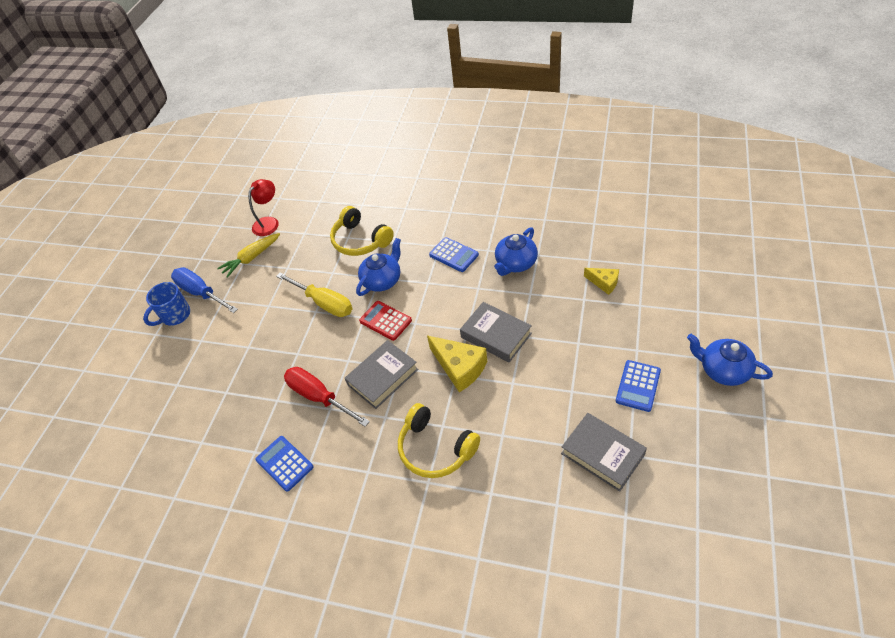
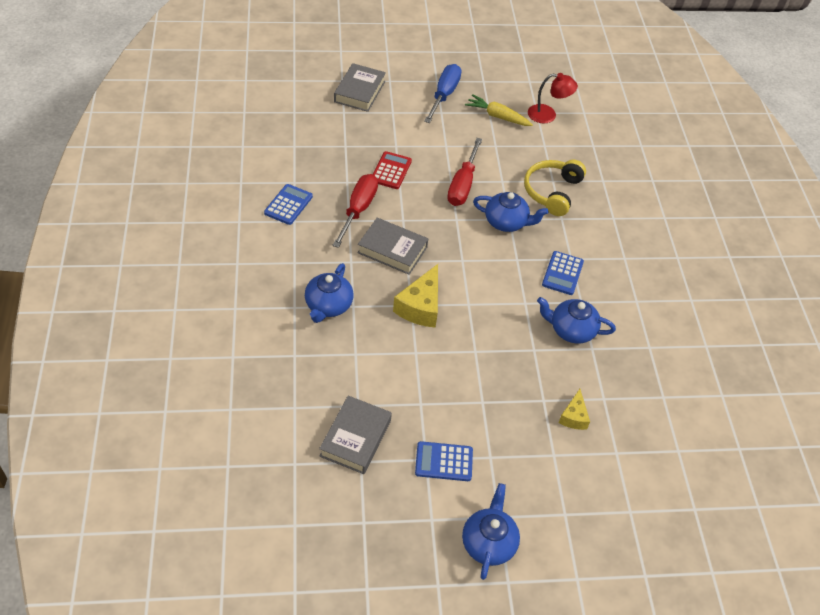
camera: 60 degrees right, 0 degrees up
blue mug [143,282,191,326] -> none
yellow screwdriver [276,272,353,317] -> red screwdriver [447,138,482,206]
red calculator [359,301,412,341] -> red calculator moved to [373,151,412,189]
yellow headphones [398,403,480,478] -> blue teapot [305,263,354,323]
grey book [460,302,532,363] -> grey book moved to [334,63,386,112]

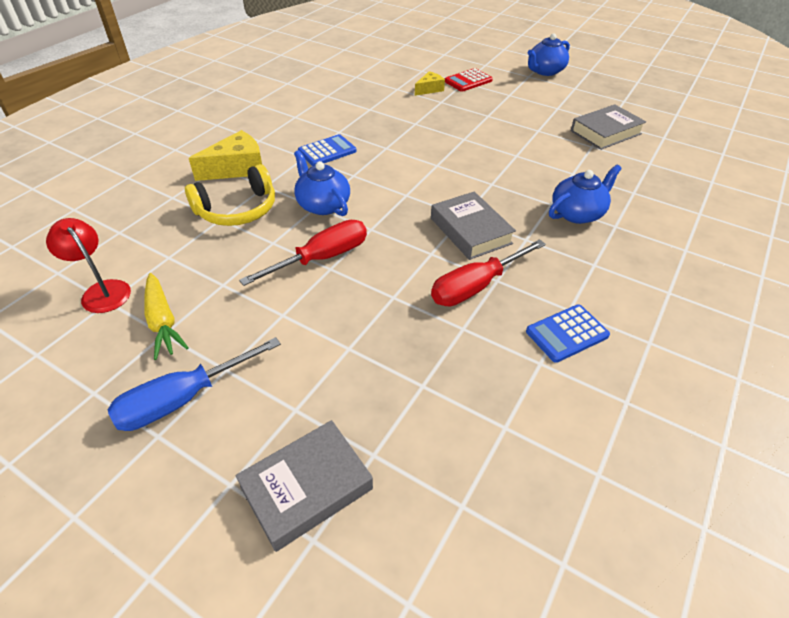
camera: 140 degrees left, 5 degrees down
red calculator [373,151,412,189] -> red calculator moved to [445,68,493,92]
yellow cheese [393,264,438,328] -> yellow cheese moved to [189,130,262,181]
blue calculator [415,441,473,481] -> none
blue teapot [537,297,616,343] -> none

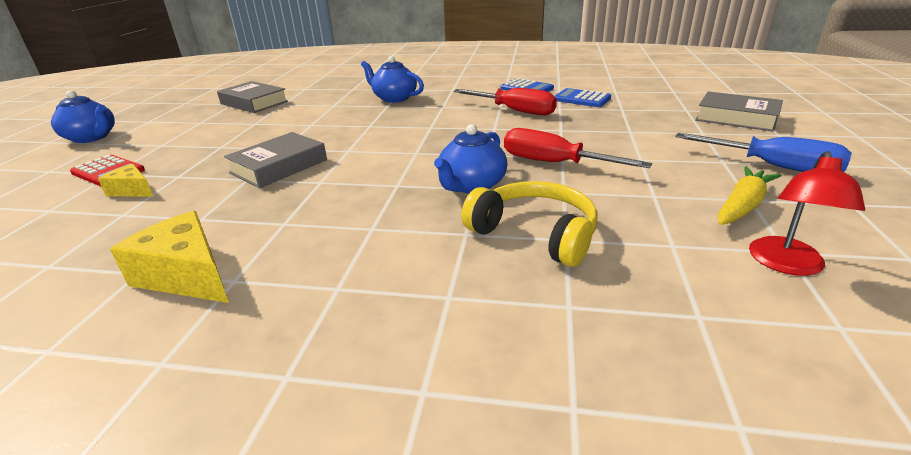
camera: 110 degrees left, 15 degrees down
yellow cheese [189,130,262,181] -> yellow cheese moved to [110,211,229,303]
blue calculator [298,134,356,166] -> blue calculator moved to [554,88,611,107]
grey book [431,191,516,260] -> grey book moved to [224,132,327,188]

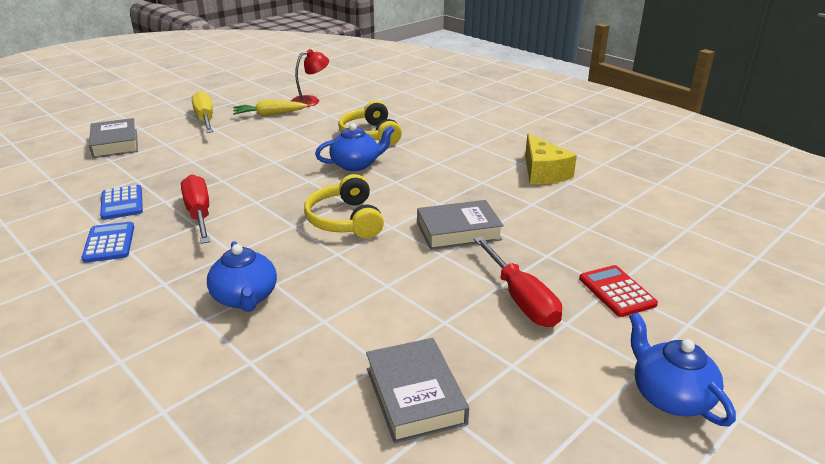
camera: 145 degrees left, 0 degrees up
yellow cheese [98,164,153,197] -> none
red screwdriver [504,128,652,168] -> red screwdriver moved to [474,237,562,327]
blue screwdriver [675,133,852,172] -> yellow screwdriver [192,91,213,133]
none -> yellow headphones [304,174,384,238]

